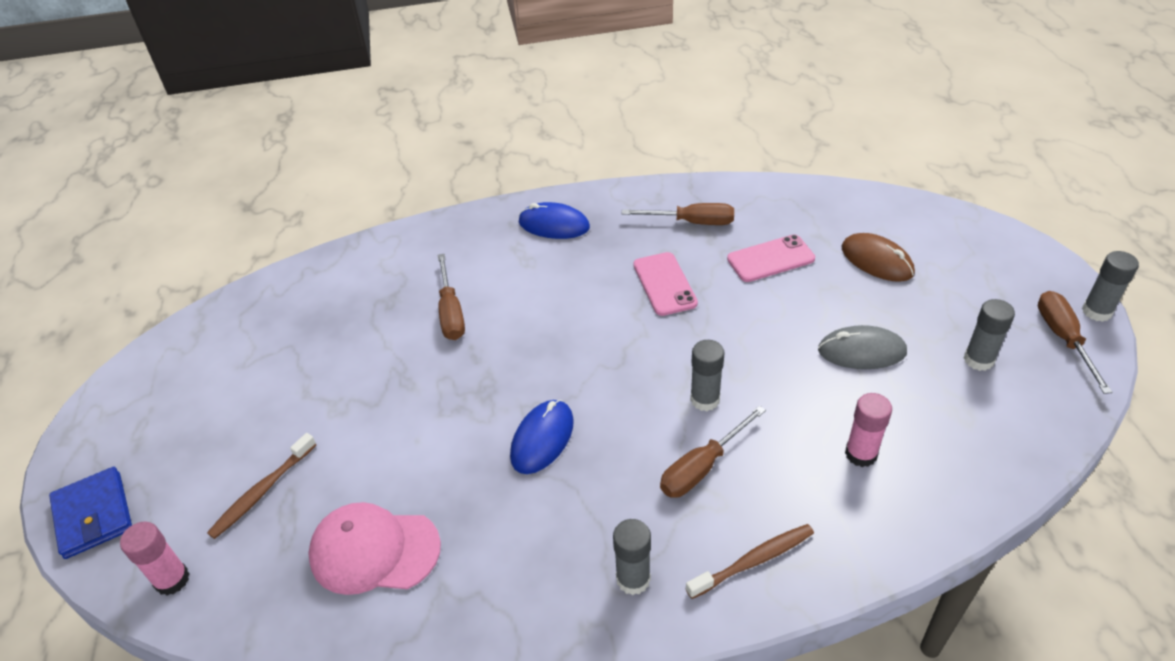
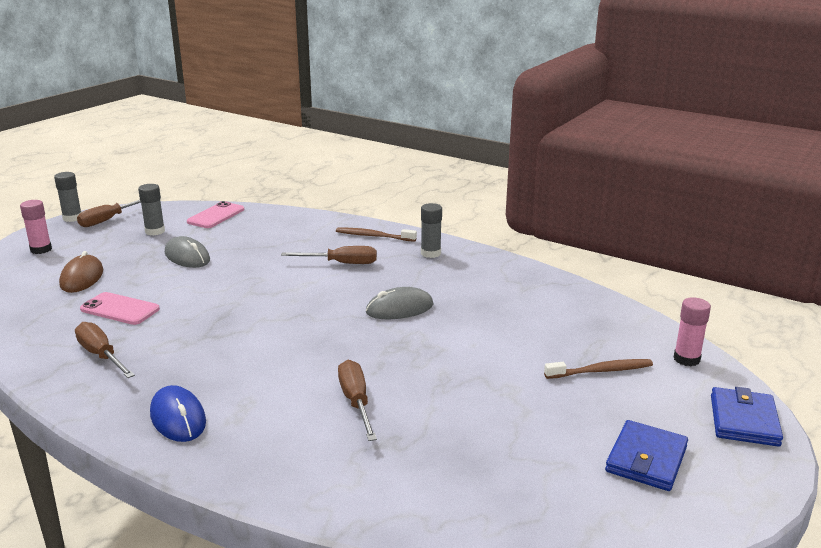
camera: 140 degrees left, 20 degrees down
pink cap [308,502,441,595] -> none
brown screwdriver [437,254,465,340] -> brown screwdriver turned 45 degrees counterclockwise [338,360,377,441]
blue mouse [510,400,574,474] -> grey mouse [366,287,433,319]
pink phone [634,252,698,316] -> pink phone moved to [187,201,244,228]
grey glue stick [690,340,724,411] -> none
pink glue stick [845,393,892,467] -> pink glue stick moved to [20,200,52,254]
none -> blue wallet [605,420,688,491]

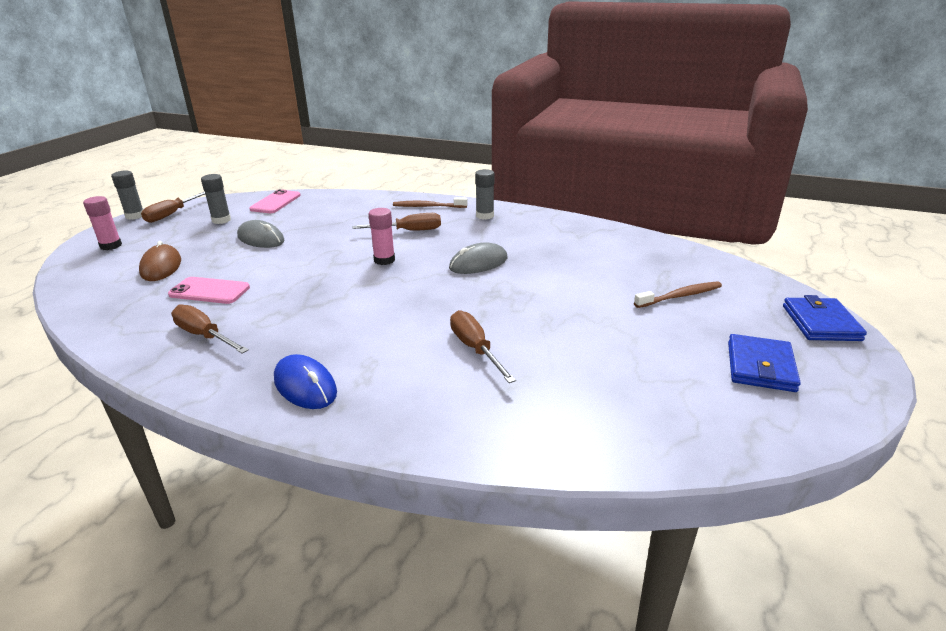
camera: 10 degrees left, 5 degrees up
pink glue stick [674,297,711,366] -> pink glue stick moved to [369,208,395,265]

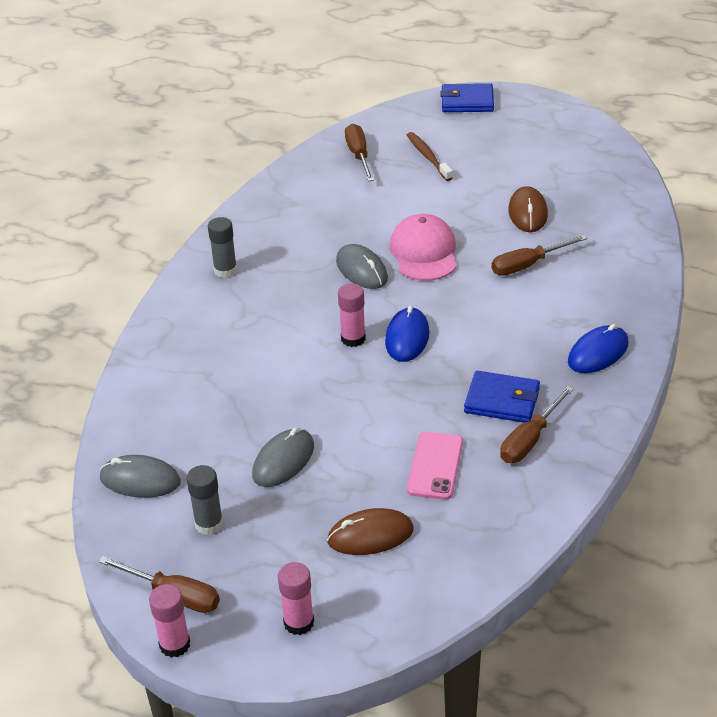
camera: 90 degrees left, 10 degrees up
grey glue stick [111,171,143,220] -> pink glue stick [149,584,190,658]
pink phone [250,189,301,213] -> grey mouse [100,455,181,498]
brown screwdriver [353,213,441,231] -> brown screwdriver moved to [345,124,374,182]
brown toothbrush [393,197,468,208] -> none
blue wallet [728,334,801,392] -> blue wallet moved to [464,371,540,423]
none -> blue mouse [385,305,429,362]
none -> pink cap [390,214,456,281]
none -> brown mouse [508,186,548,232]

